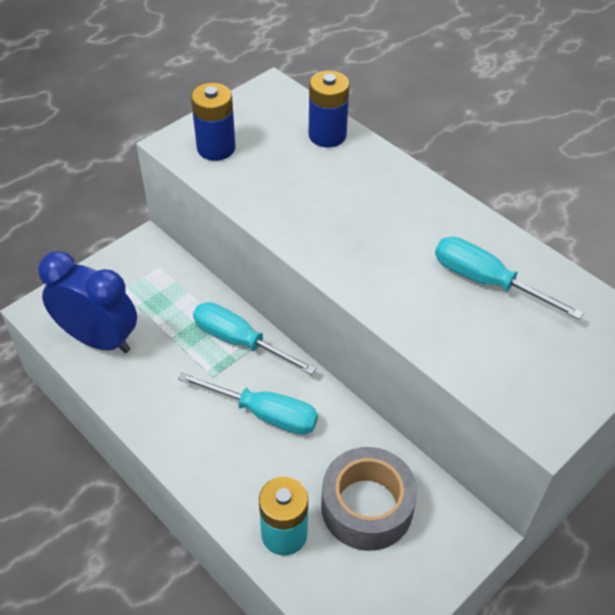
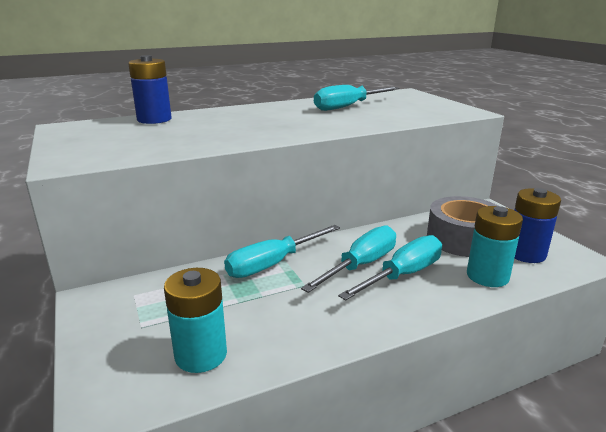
camera: 70 degrees left, 25 degrees down
blue clock [38,251,137,353] -> turquoise battery [164,268,227,373]
blue battery [191,83,236,161] -> blue battery moved to [514,188,561,263]
none -> turquoise screwdriver [338,235,442,301]

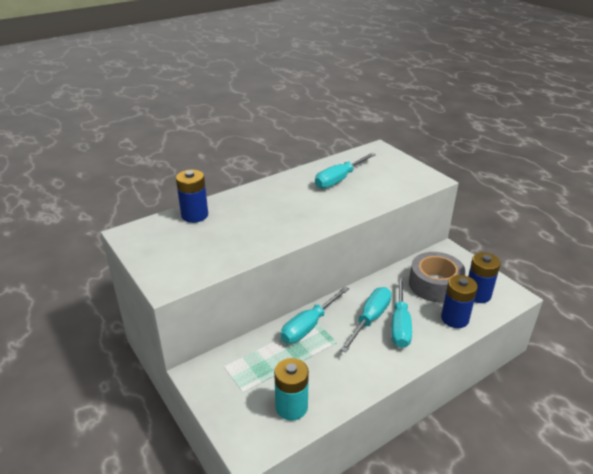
camera: 10 degrees left, 10 degrees up
turquoise screwdriver [338,235,442,301] -> turquoise screwdriver turned 150 degrees clockwise [391,277,412,348]
turquoise battery [467,206,523,287] -> blue battery [441,275,478,328]

